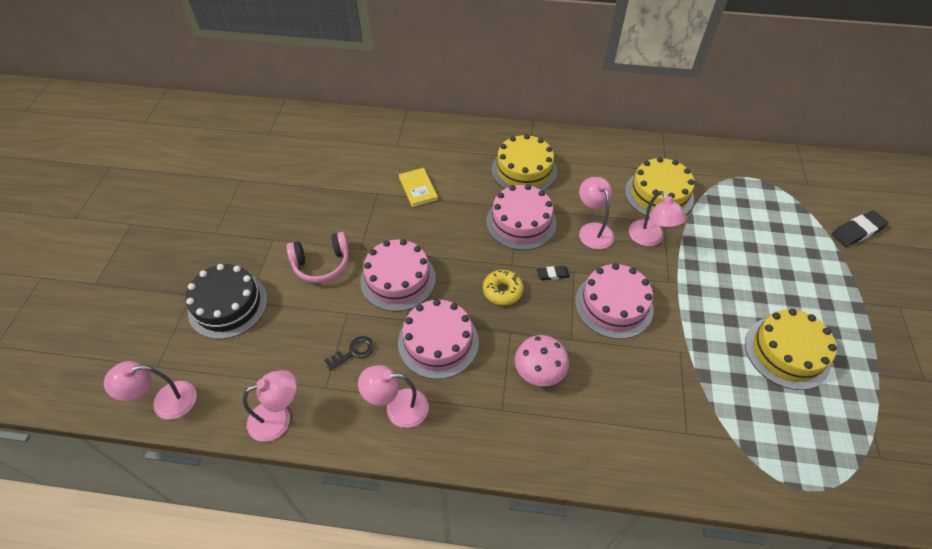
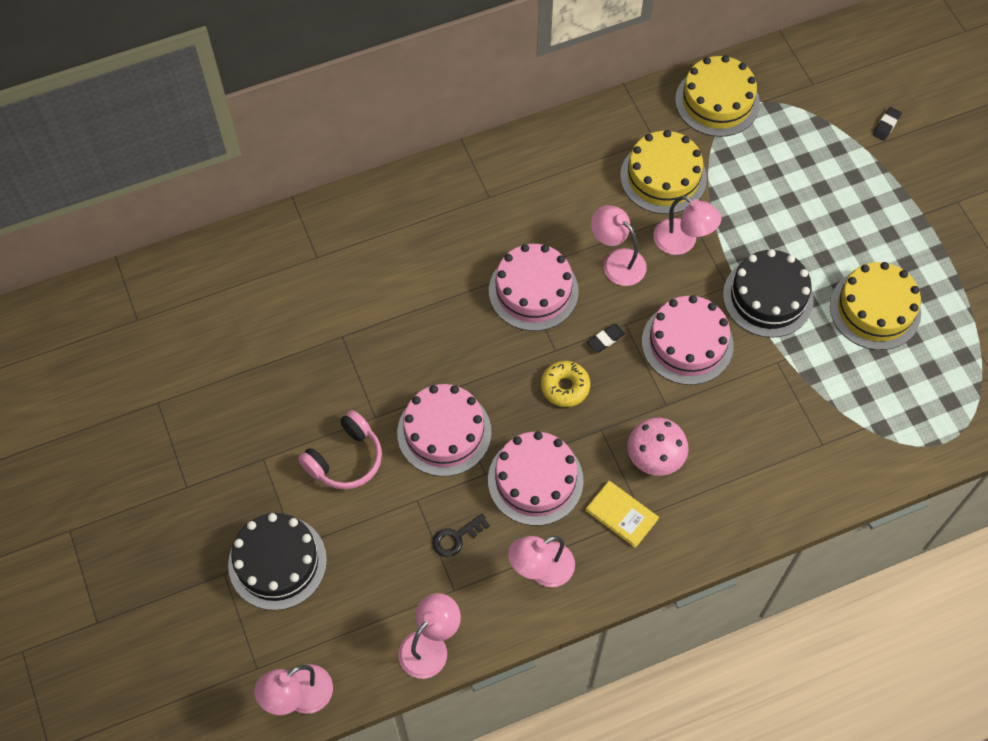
camera: 30 degrees left, 10 degrees up
black key [324,336,375,370] -> black key turned 150 degrees counterclockwise [432,514,490,557]
yellow book [399,168,438,207] -> yellow book moved to [585,481,659,548]
yellow cake [492,134,557,191] -> yellow cake moved to [675,55,760,137]
black eraser [832,210,889,247] -> black eraser [873,107,902,141], size x0.57
none -> black cake [723,249,814,338]

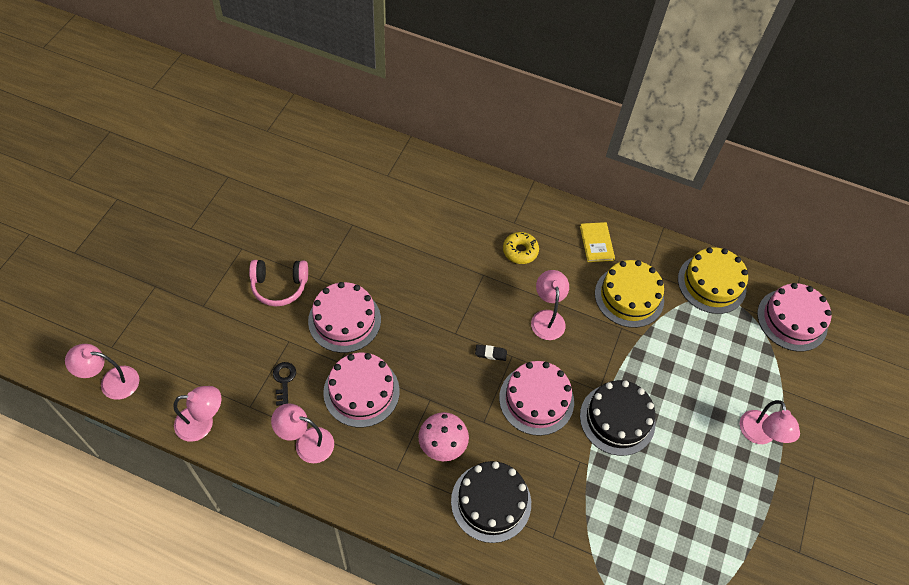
camera: 40 degrees right, 5 degrees down
black cake [228,513,327,610] -> black cake moved to [451,461,531,543]
black key [432,514,490,557] -> black key turned 75 degrees clockwise [273,362,296,406]
pink cake [489,244,579,331] -> pink cake moved to [757,283,832,352]
yellow donut [541,361,590,407] -> yellow donut moved to [503,232,539,264]
yellow book [585,481,659,548] -> yellow book moved to [580,222,615,262]
pink lamp [654,195,721,255] -> pink lamp moved to [740,400,800,444]
yellow cake [830,262,921,350] -> none
black eraser [873,107,902,141] -> none

